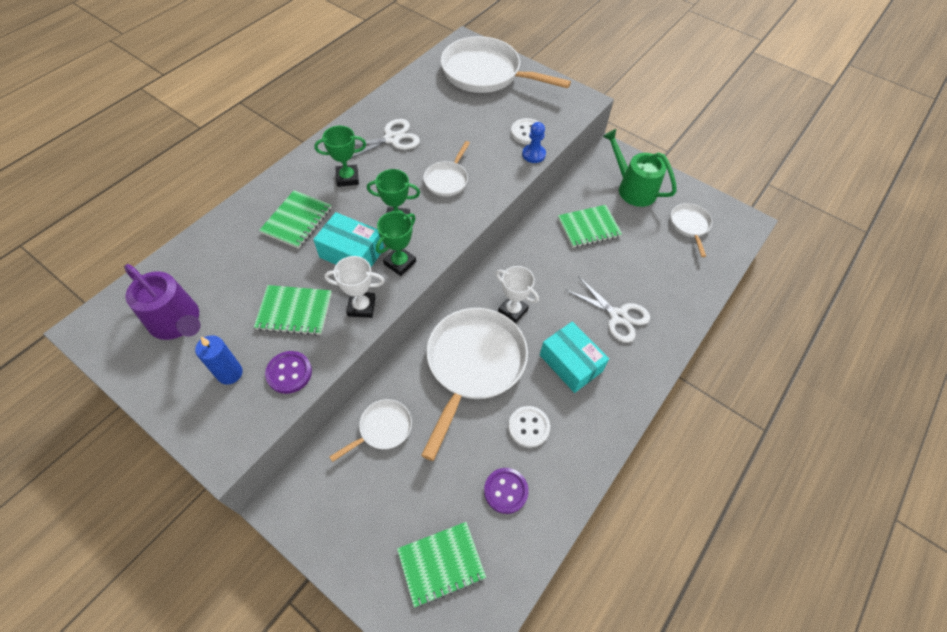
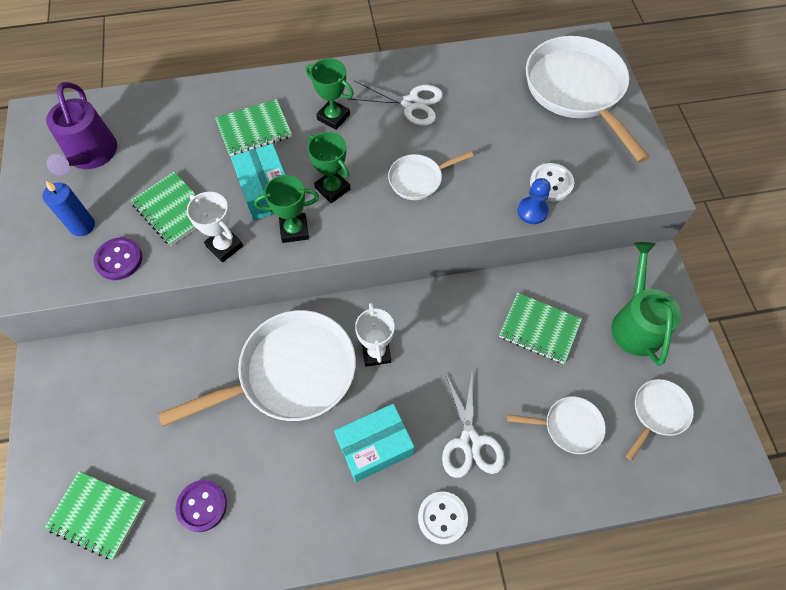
camera: 45 degrees right, 5 degrees up
white pan [330,399,412,462] -> white pan moved to [507,397,606,454]
white button [508,406,550,448] -> white button moved to [418,491,468,544]
turquoise box [540,321,609,393] -> turquoise box turned 60 degrees clockwise [334,404,415,482]

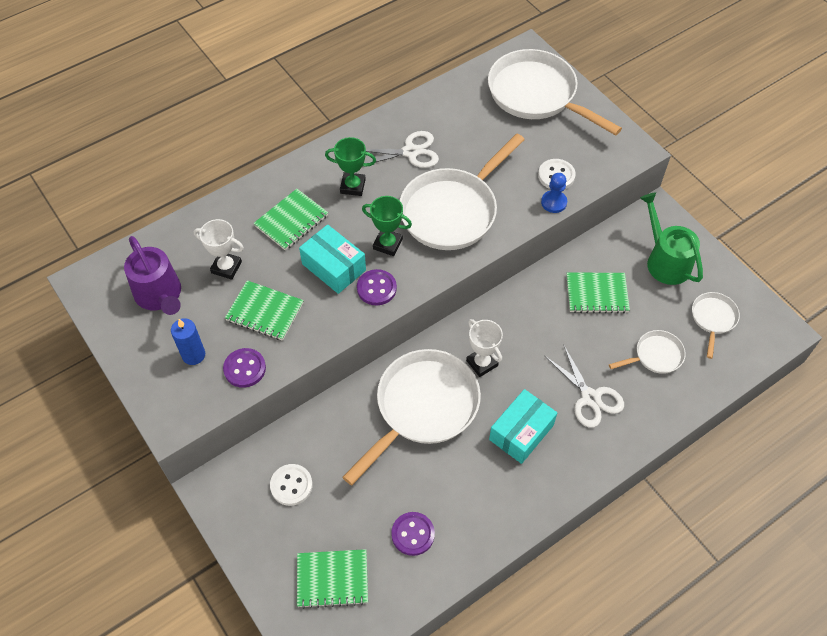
camera: 25 degrees left, 5 degrees down
white trophy [187,192,243,262] -> white trophy moved to [194,219,244,280]
green trophy [254,175,319,243] -> purple button [357,269,397,305]
white pan [388,151,474,200] -> white pan [400,133,525,250], size x2.06
white button [418,491,468,544] -> white button moved to [270,464,313,506]

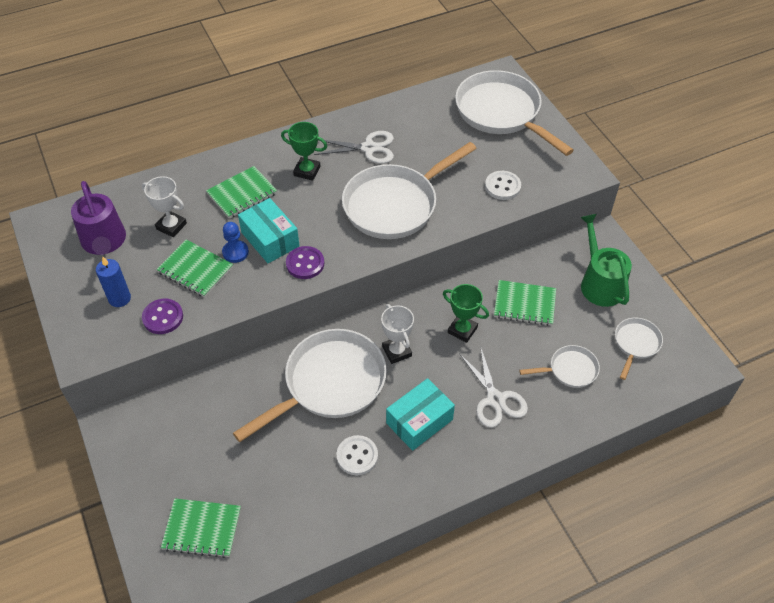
camera: 10 degrees right, 5 degrees down
white button [270,464,313,506] -> white button moved to [336,435,378,476]
green trophy [362,196,412,256] -> green trophy moved to [443,284,489,343]
purple button [391,512,435,556] -> none
blue pawn [541,173,567,213] -> blue pawn moved to [222,222,249,263]

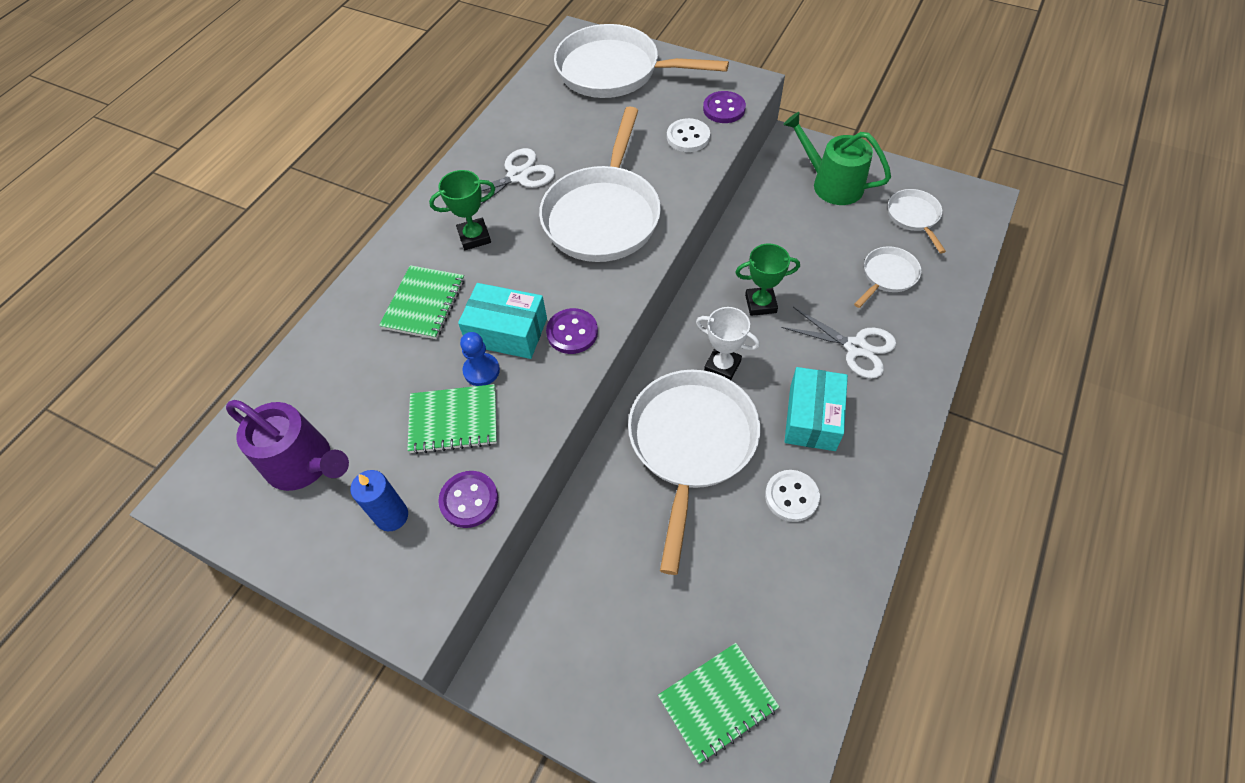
camera: 35 degrees left, 5 degrees up
white trophy [142,176,187,237] -> none
green notebook [494,280,556,326] -> none
none -> purple button [703,91,746,123]

